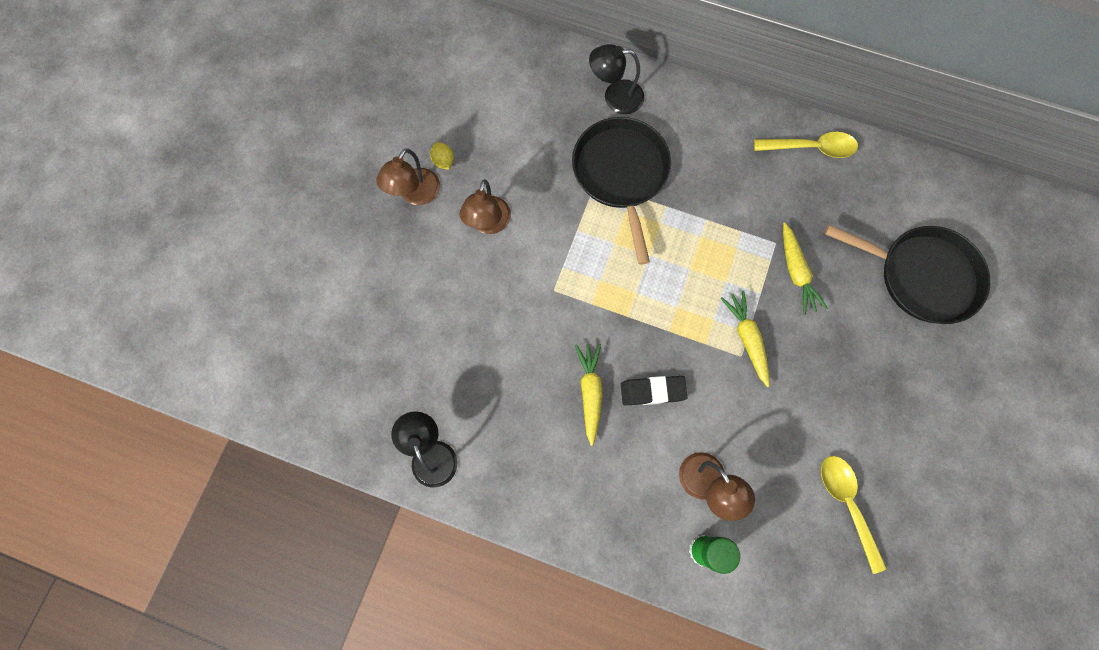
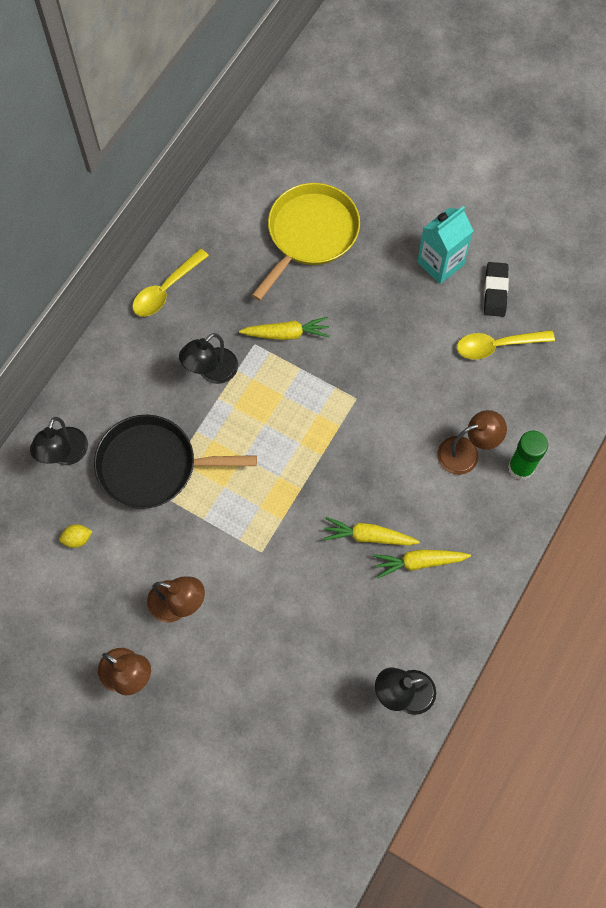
camera: 80 degrees left, 5 degrees down
yellow lemon [430,142,454,170] -> yellow lemon moved to [59,524,93,548]
black eraser [621,376,688,406] -> black eraser moved to [484,262,509,317]
yellow carrot [721,290,770,387] -> yellow carrot moved to [373,550,471,579]
yellow spoon [754,132,858,158] -> yellow spoon turned 150 degrees counterclockwise [132,248,209,317]
black pan [825,225,991,324] -> yellow pan [252,183,360,301]
none -> black lamp [179,333,238,384]
none -> turquoise carton [417,206,473,284]

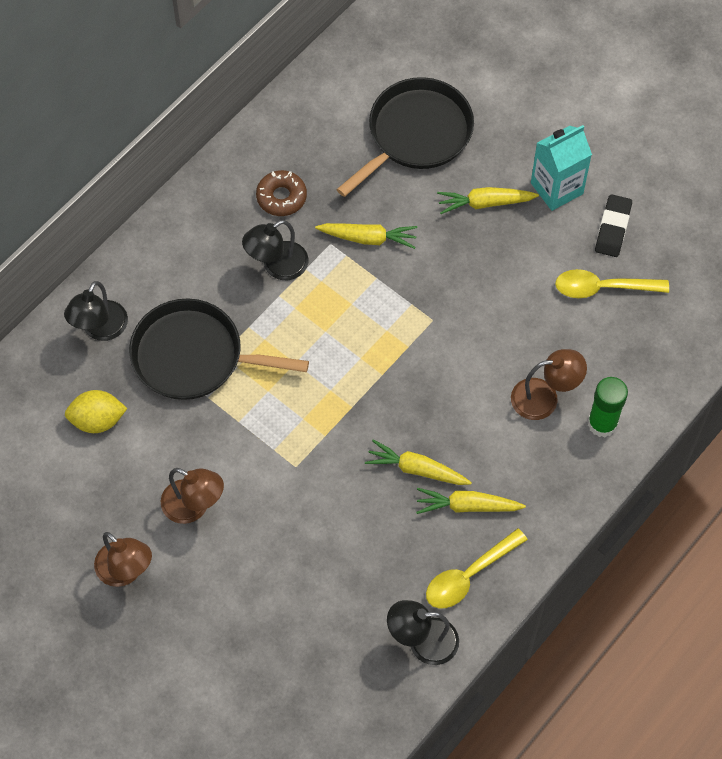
camera: 10 degrees right, 5 degrees down
yellow lemon [59,524,93,548] -> yellow lemon [65,390,128,433], size x1.66
yellow spoon [132,248,209,317] -> yellow spoon moved to [426,528,528,609]
yellow pan [252,183,360,301] -> black pan [336,77,474,197]
none -> brown donut [256,170,307,216]
none -> yellow carrot [437,187,539,214]

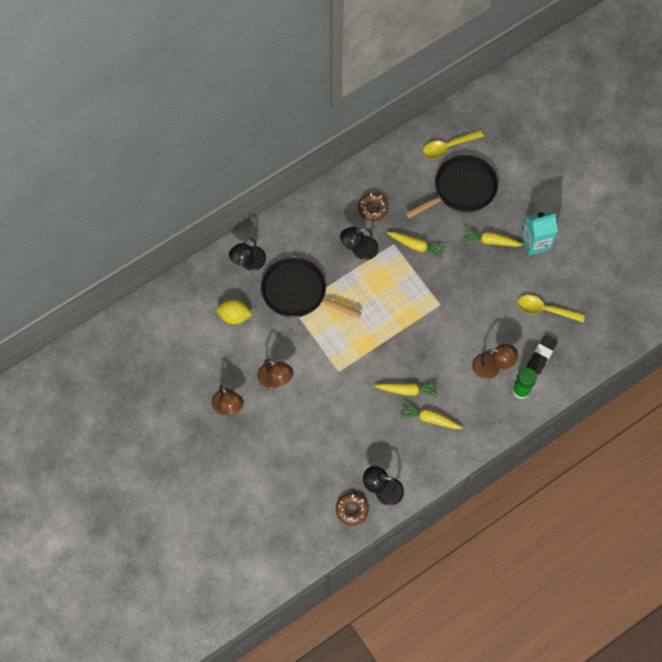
camera: 15 degrees right, 5 degrees up
yellow carrot [365,440,472,485] -> yellow carrot turned 150 degrees clockwise [375,382,438,398]
yellow spoon [426,528,528,609] -> yellow spoon moved to [422,130,484,159]
black eraser [595,194,632,257] -> black eraser moved to [526,335,558,375]
none -> brown donut [336,493,369,526]

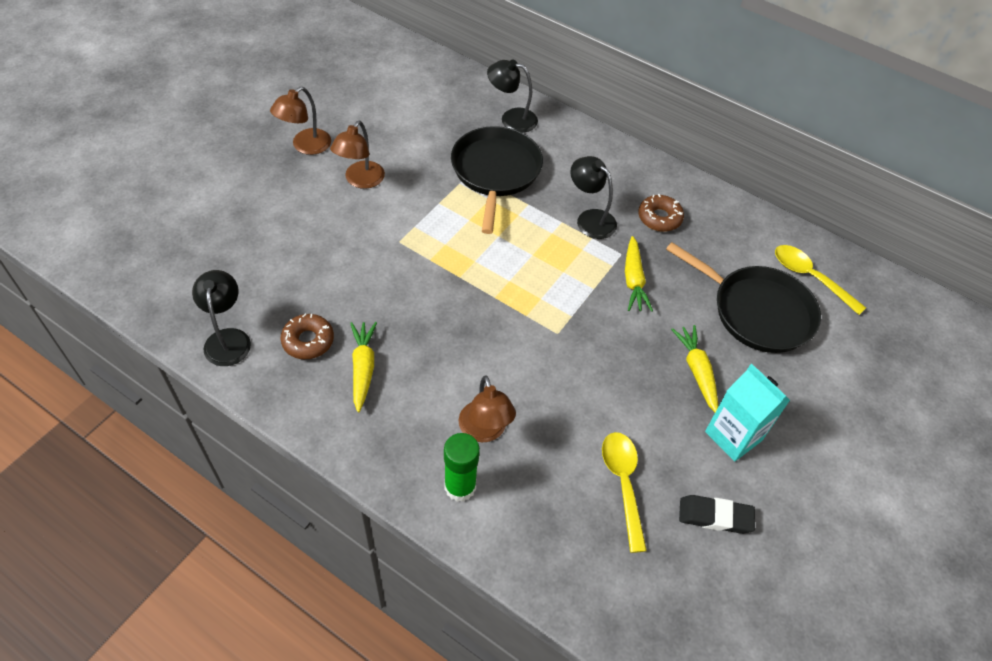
camera: 65 degrees right, 15 degrees down
yellow lemon [216,299,252,325] -> none
brown donut [336,493,369,526] -> brown donut moved to [280,314,334,359]
yellow carrot [375,382,438,398] -> none
black eraser [526,335,558,375] -> black eraser moved to [679,495,755,534]

